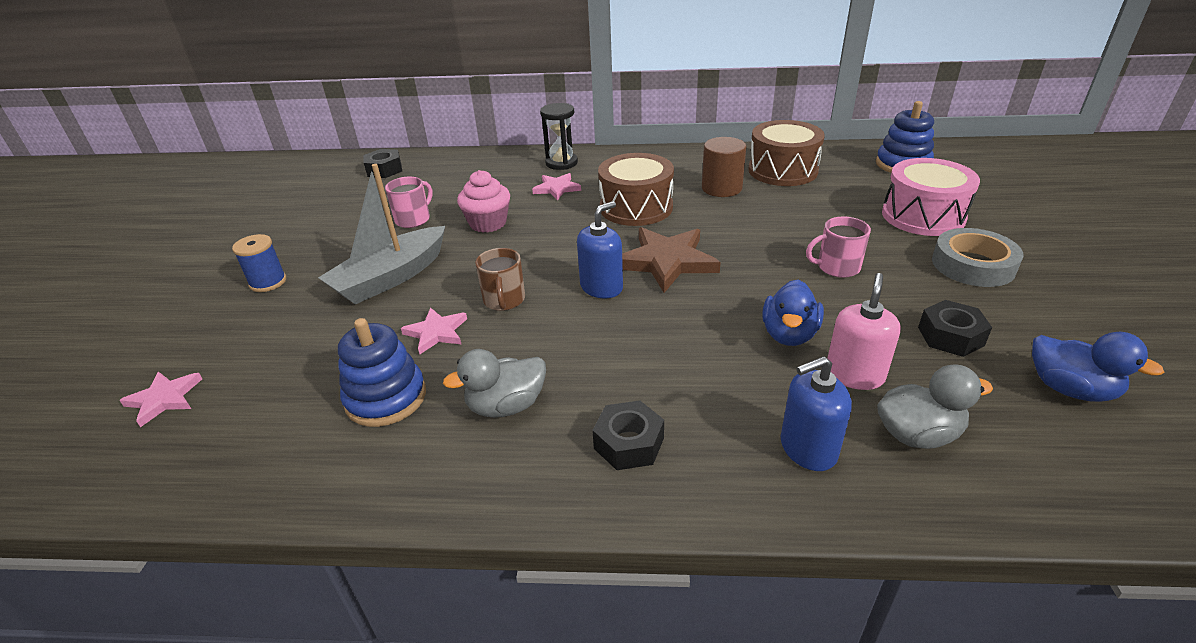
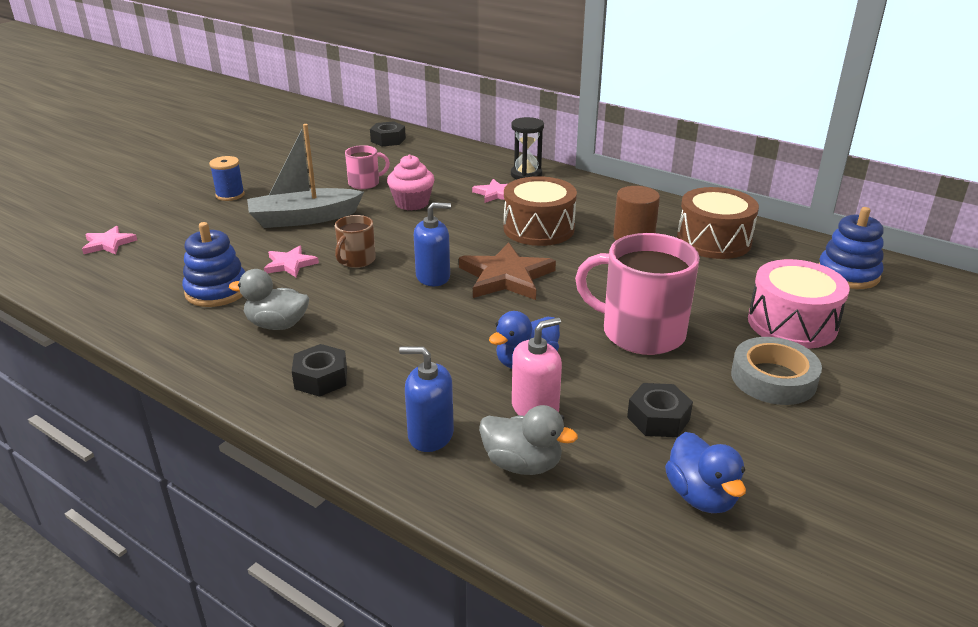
camera: 30 degrees right, 5 degrees down
pink mug [806,216,871,278] -> pink mug [575,233,700,355], size x1.95

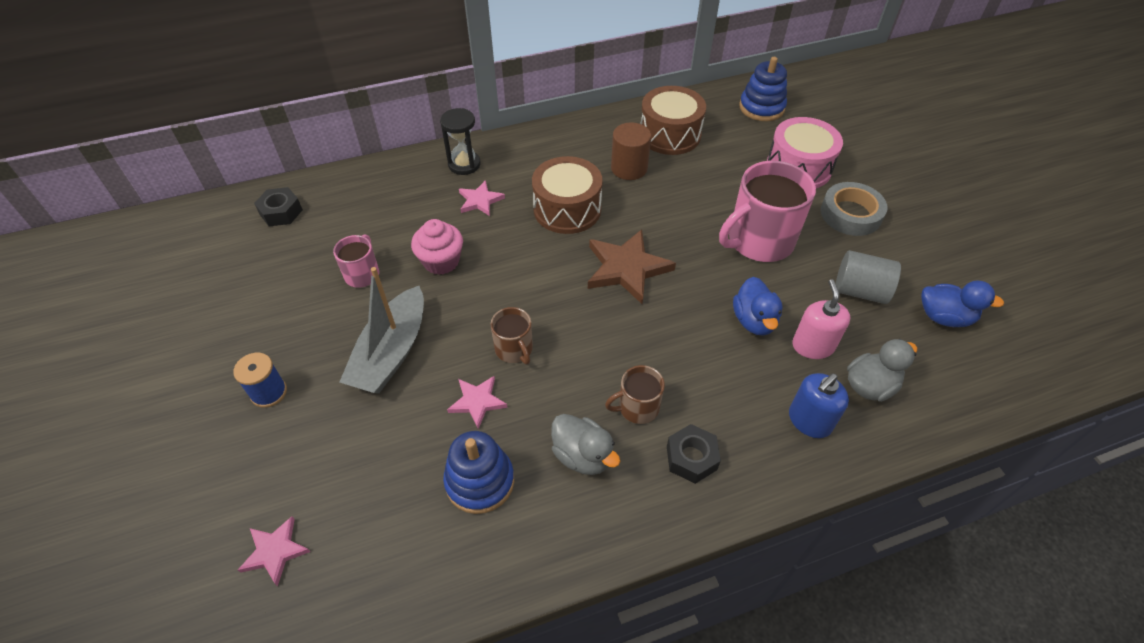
camera: 55 degrees left, 20 degrees up
grey duck [229,269,309,330] -> grey duck turned 90 degrees counterclockwise [551,414,620,475]
blue soap dispenser [414,202,451,286] -> none
black nut [627,383,693,437] -> grey cylinder [836,250,901,304]
none -> brown mug [605,365,665,424]

